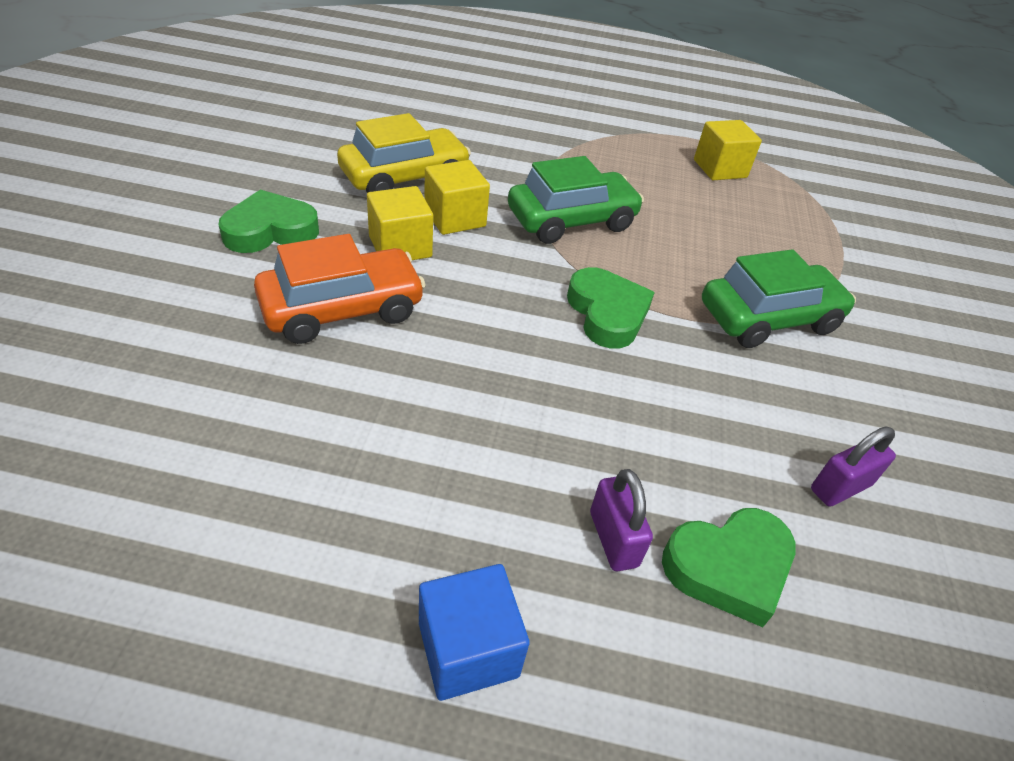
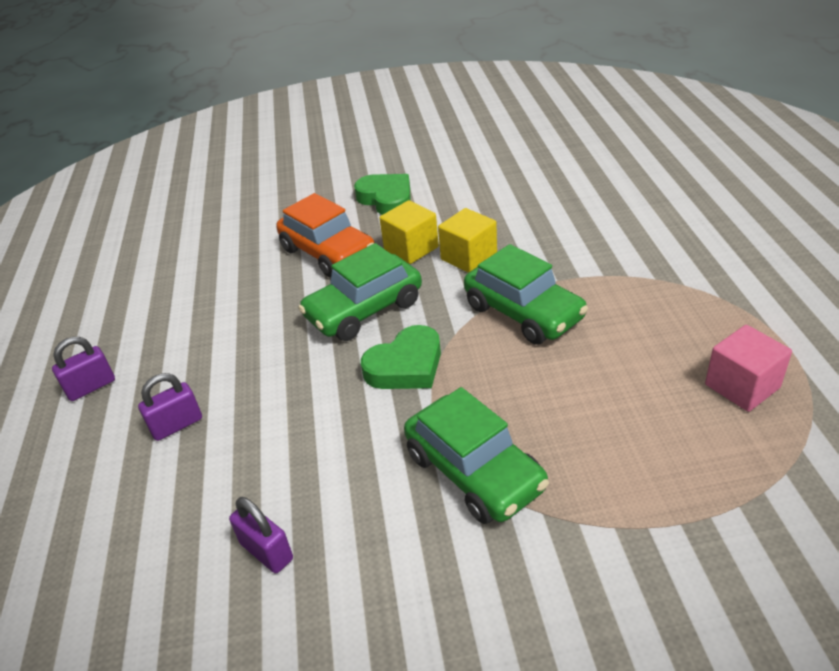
camera: 80 degrees right, 5 degrees down
yellow car [337,113,471,193] -> none
blue cube [419,564,530,701] -> purple padlock [52,337,115,401]
green heart [662,508,796,627] -> none
yellow cube [694,120,762,180] -> pink cube [705,325,792,412]
none -> green car [298,243,422,341]

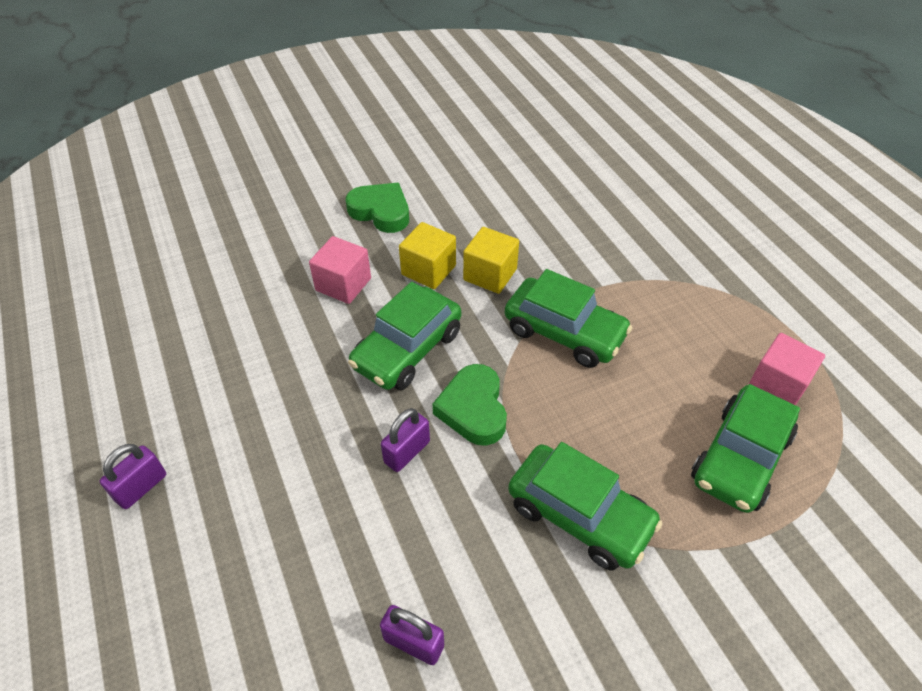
camera: 20 degrees left, 10 degrees up
purple padlock [138,373,202,441] -> purple padlock moved to [381,408,430,472]
orange car [276,193,374,278] -> pink cube [309,236,371,304]
green heart [361,325,441,389] -> green heart turned 135 degrees clockwise [432,364,507,446]
none -> green car [691,384,800,513]

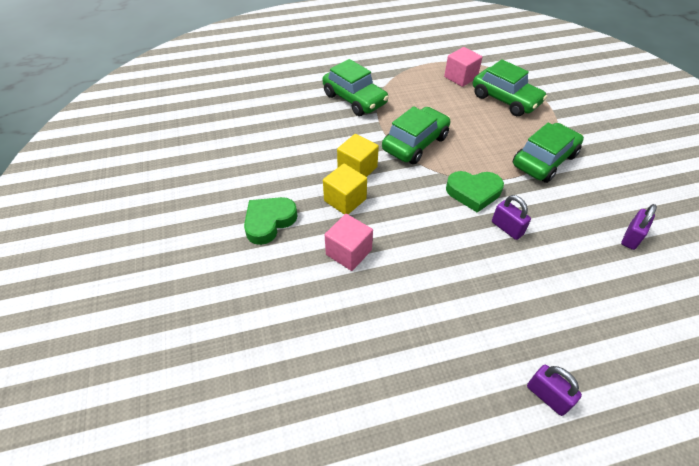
camera: 80 degrees left, 0 degrees up
green car [348,282,461,390] -> green car moved to [323,59,389,116]

